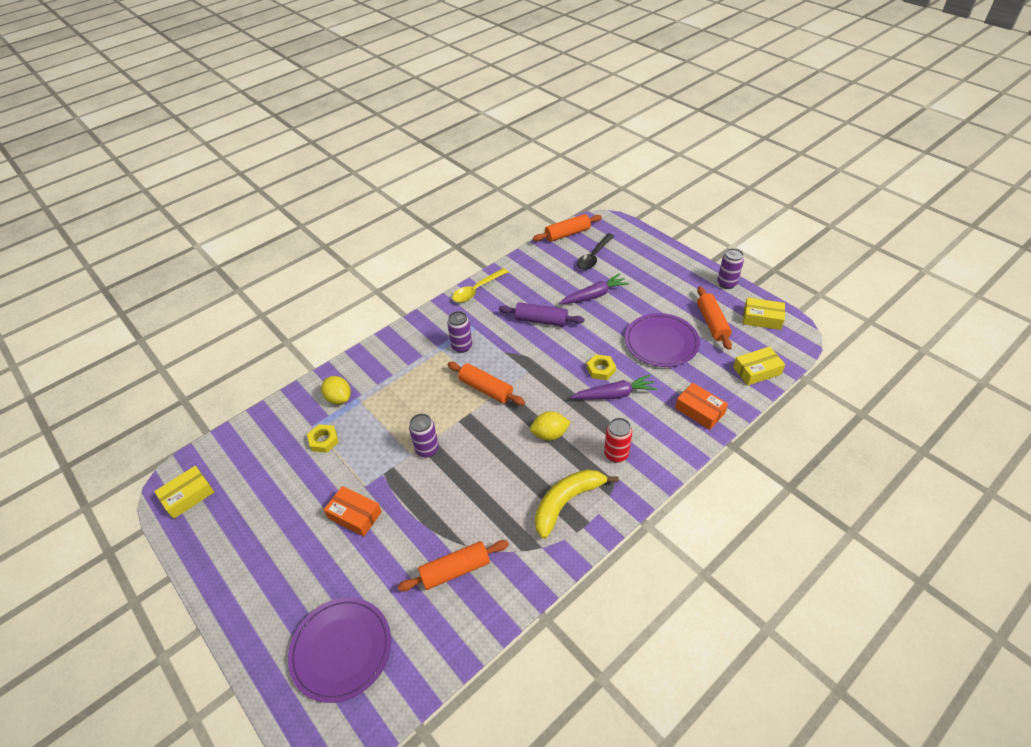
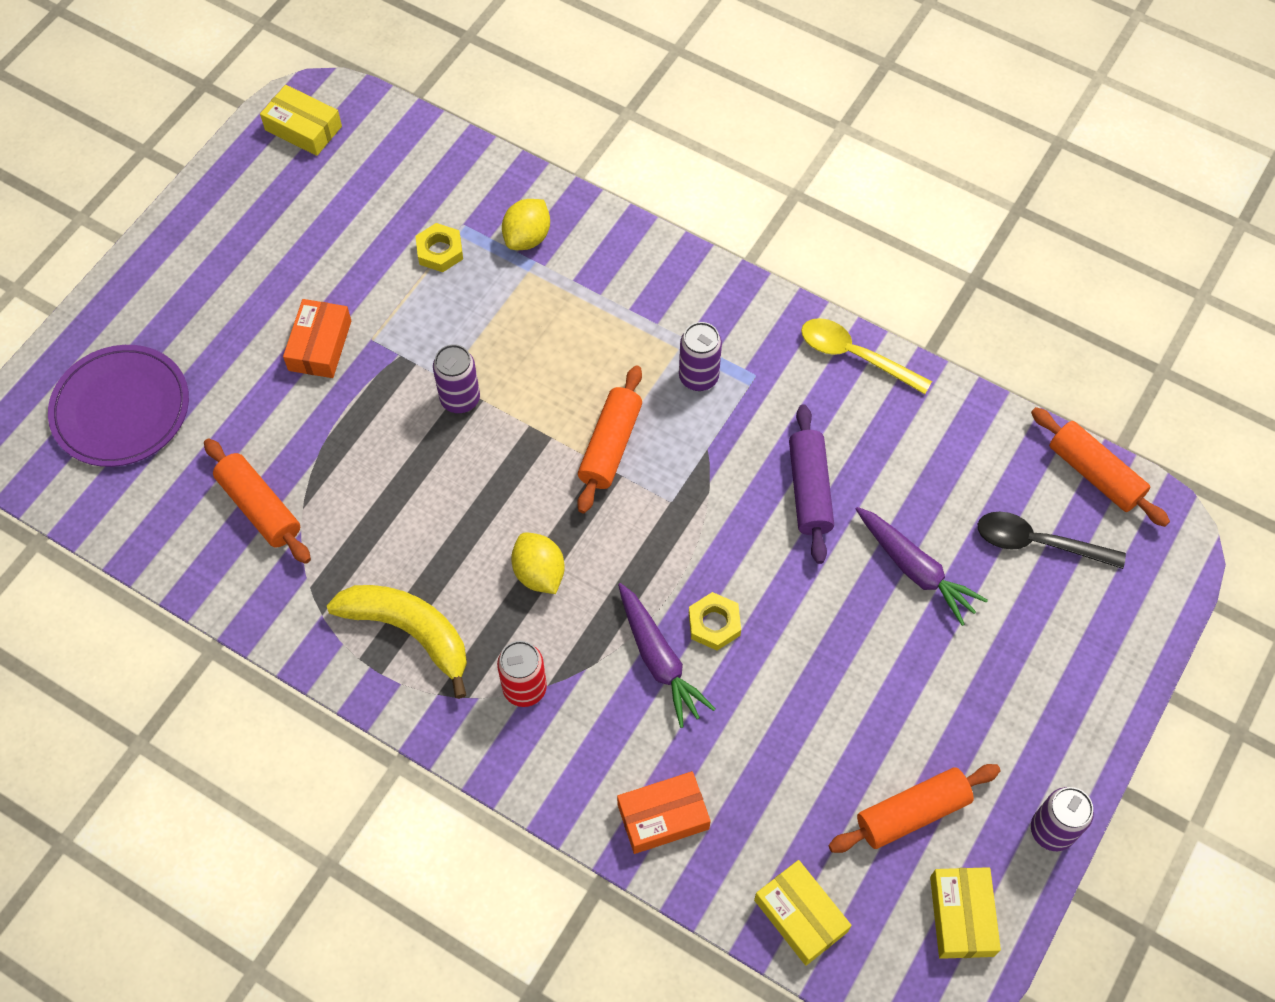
camera: 70 degrees right, 15 degrees up
purple plate [625,313,700,367] -> none
orange box [675,383,728,430] -> orange box turned 45 degrees clockwise [617,771,711,854]

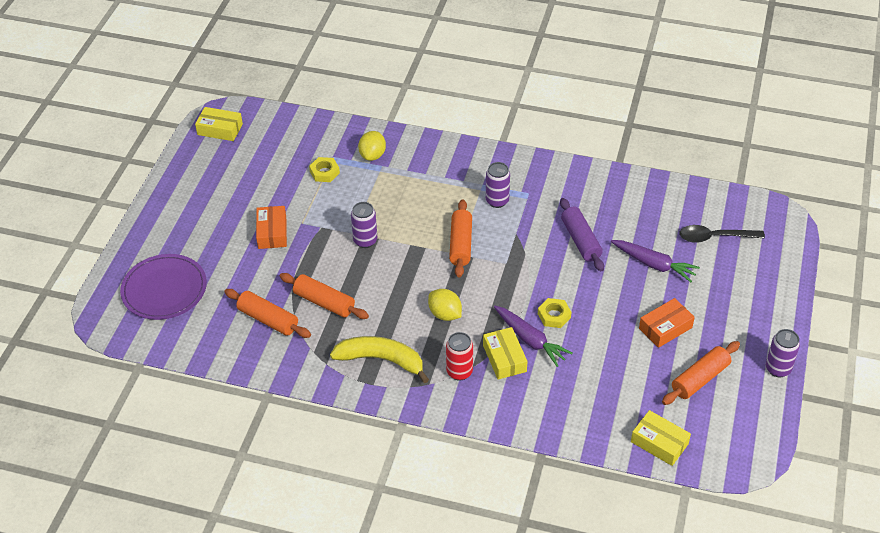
camera: 15 degrees left, 15 degrees down
orange box [617,771,711,854] -> orange box moved to [639,298,695,348]
yellow spoon [801,318,932,394] -> none
yellow box [930,867,1001,959] -> yellow box moved to [483,327,527,380]
orange rolling pin [1031,407,1170,527] -> orange rolling pin moved to [280,273,369,319]

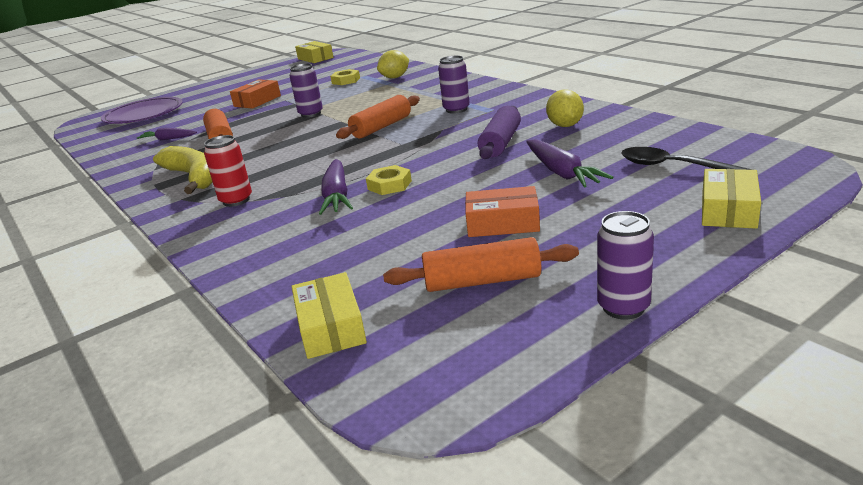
camera: 40 degrees right, 20 degrees down
orange rolling pin [224,289,311,338] -> purple carrot [137,128,197,140]
yellow lemon [428,289,462,321] -> yellow lemon moved to [546,90,584,127]
yellow box [483,327,527,380] -> yellow box moved to [702,169,761,229]

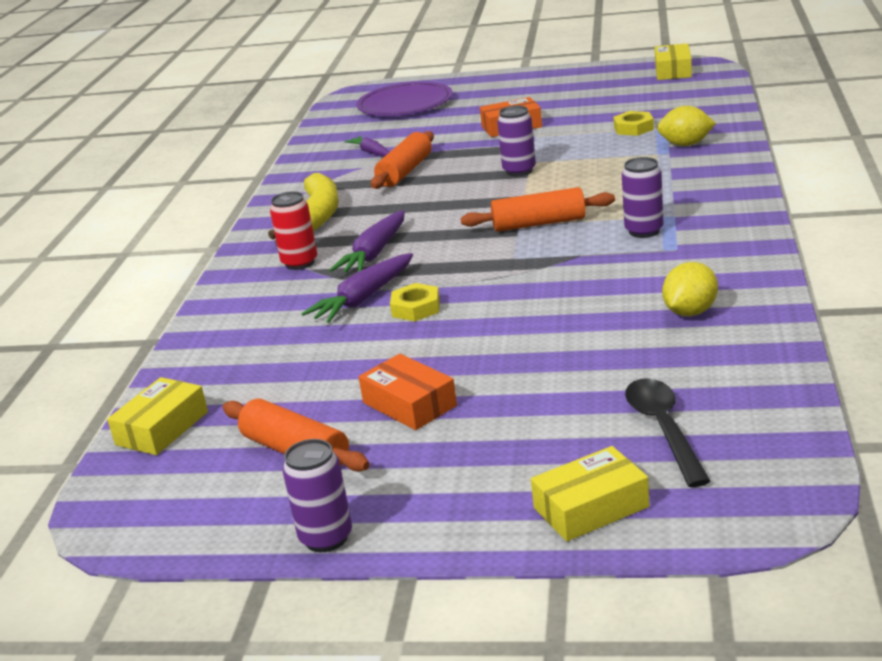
camera: 45 degrees right, 0 degrees up
purple rolling pin [478,106,521,159] -> none
purple carrot [526,139,613,188] -> purple carrot moved to [329,210,405,273]

